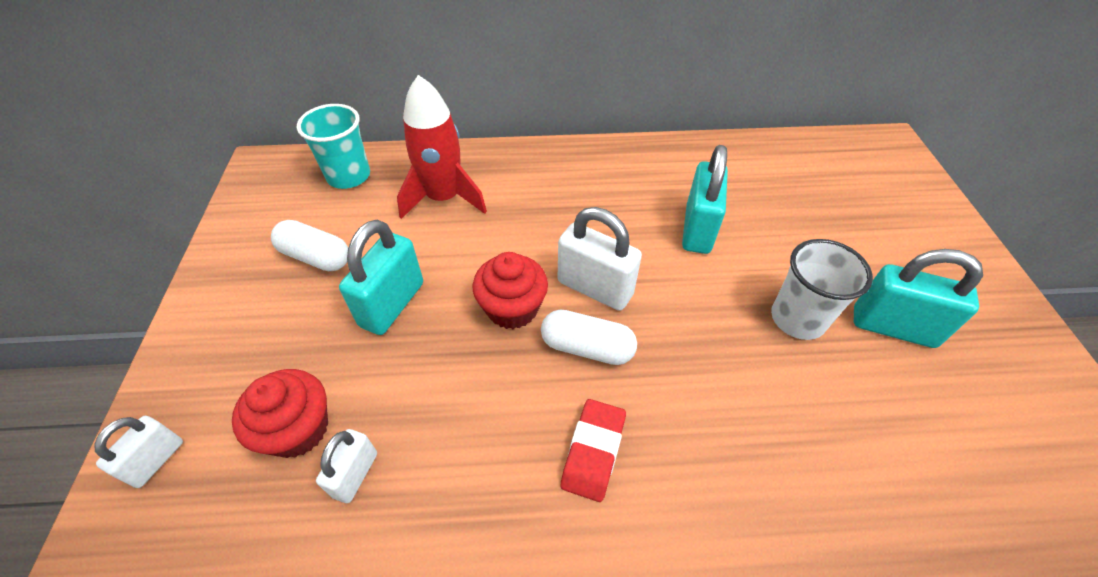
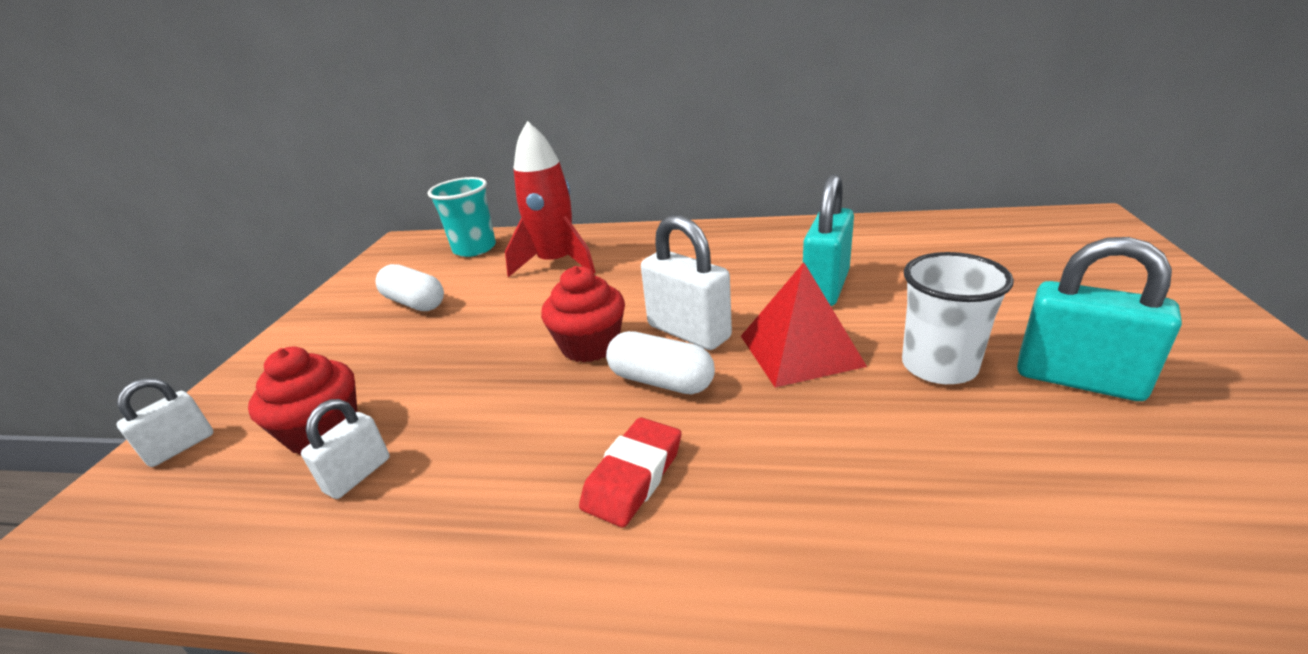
camera: 15 degrees right, 20 degrees down
turquoise padlock [339,220,423,335] -> none
none -> red pyramid [741,262,867,388]

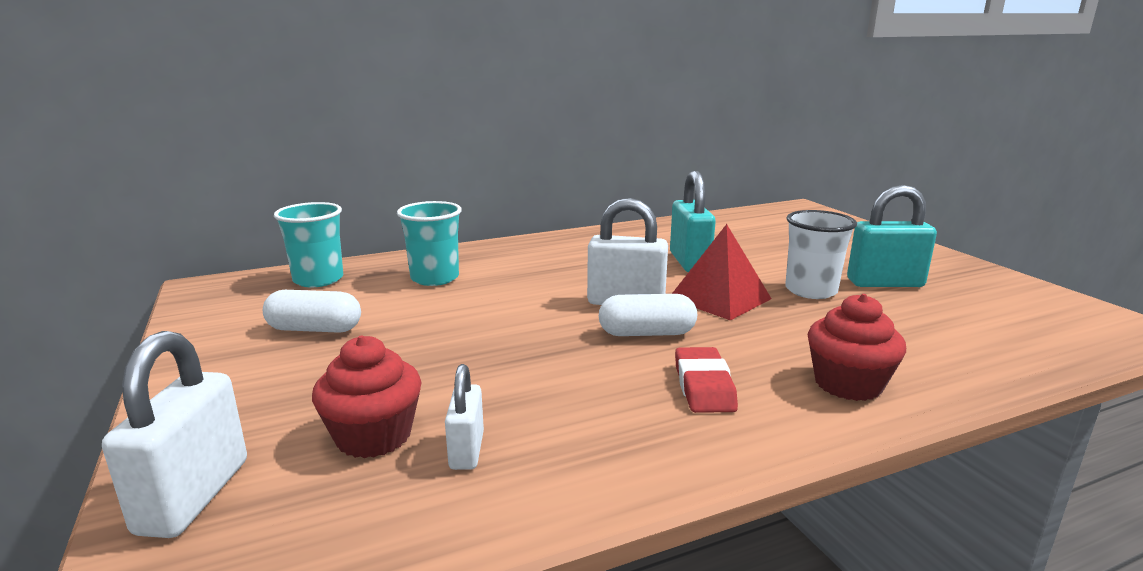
camera: 35 degrees left, 10 degrees down
white padlock [117,378,213,467] -> white padlock [102,331,247,538], size x1.70
red rocket [505,121,595,277] -> turquoise cup [397,201,462,286]
red cupcake [541,266,625,363] -> red cupcake moved to [808,294,906,401]

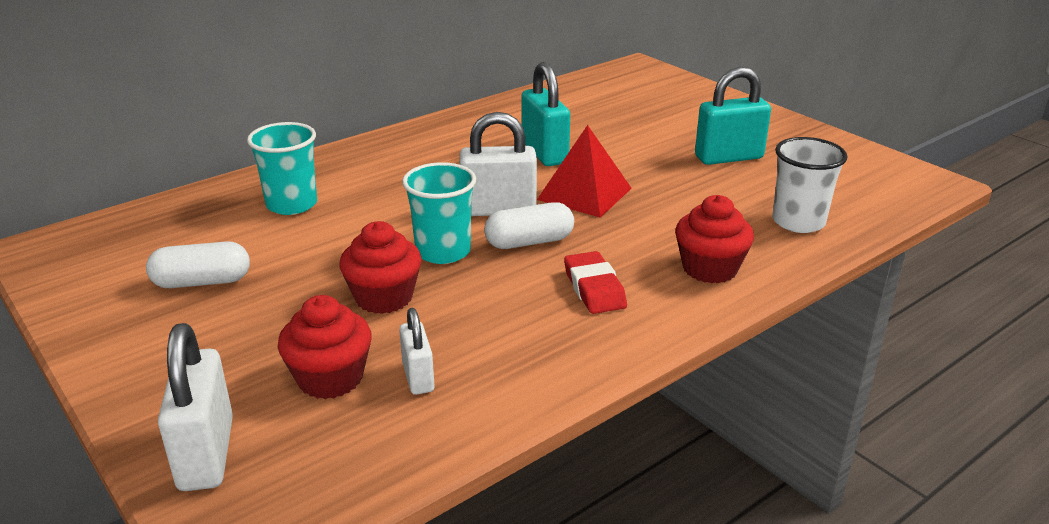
camera: 15 degrees left, 10 degrees up
turquoise cup [274,202,343,287] -> turquoise cup moved to [402,162,476,264]
white cup [785,210,857,299] -> white cup moved to [772,137,848,233]
none -> red cupcake [339,221,422,314]

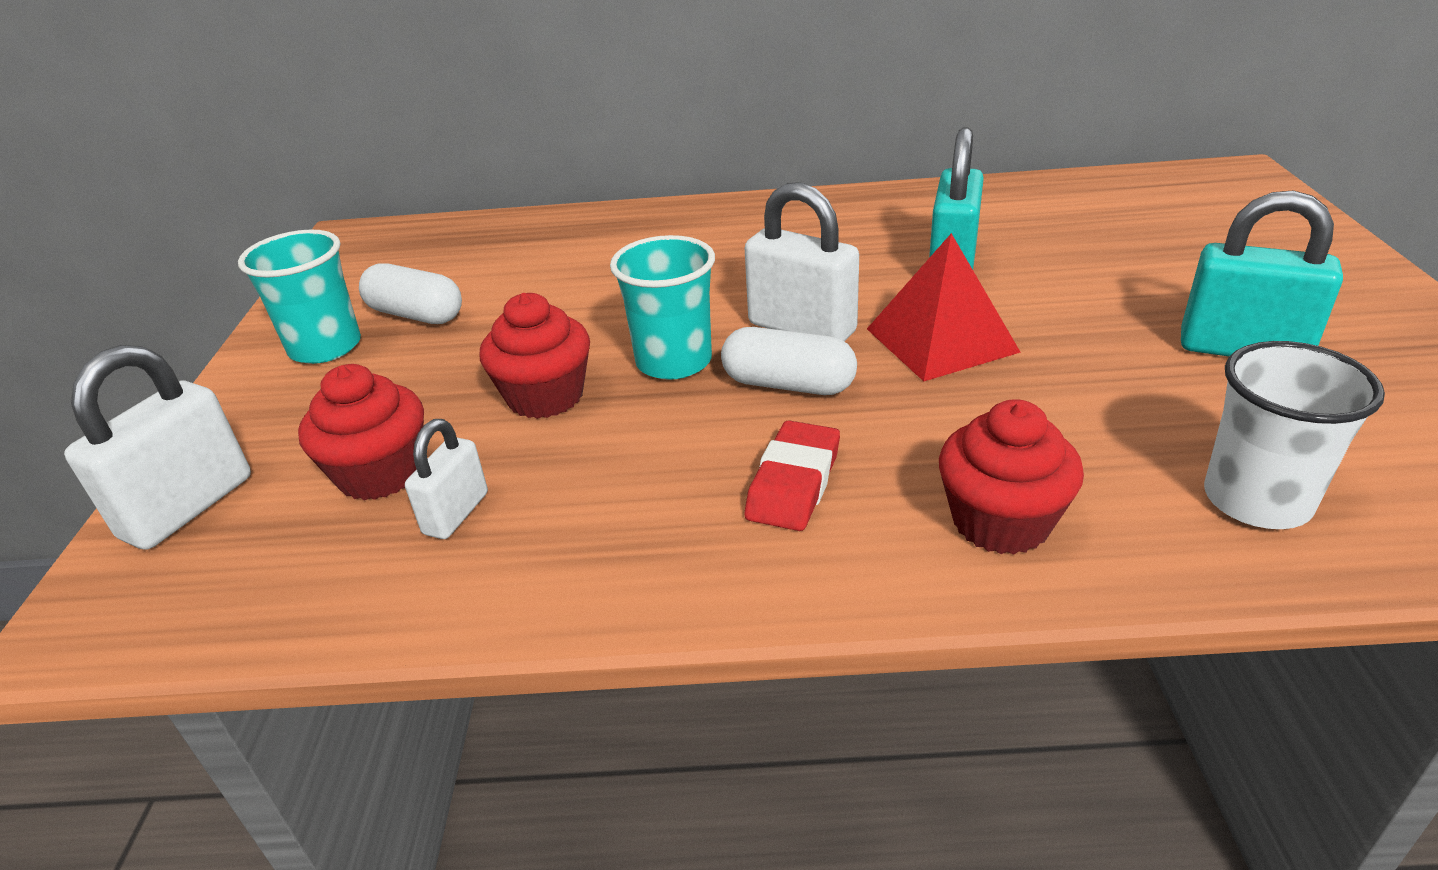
camera: 40 degrees right, 5 degrees up
turquoise cup [247,122,317,215] -> turquoise cup moved to [238,229,361,364]

